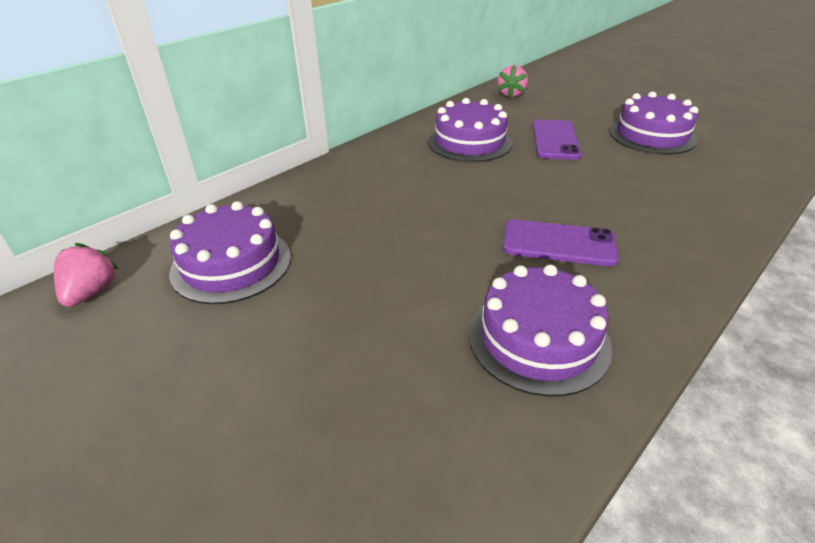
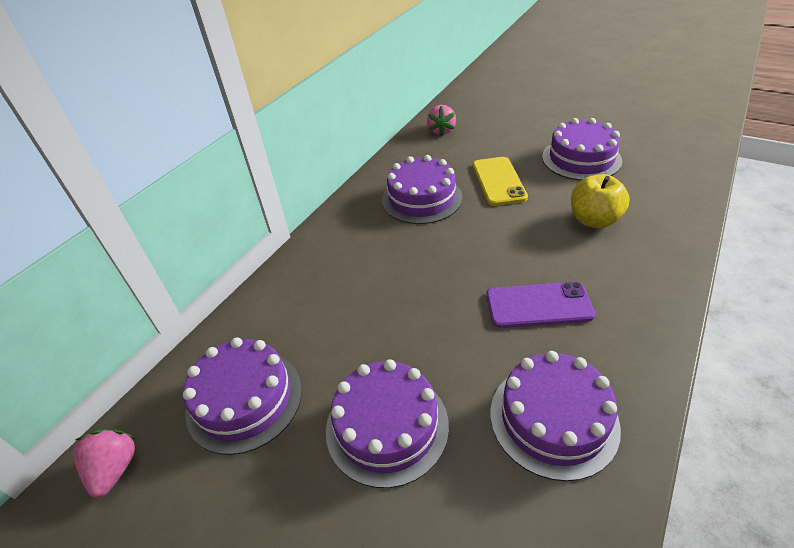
camera: 10 degrees left, 5 degrees up
purple phone [533,119,582,160] -> yellow phone [473,157,528,206]
none -> purple cake [326,359,449,488]
none -> yellow apple [571,174,630,228]

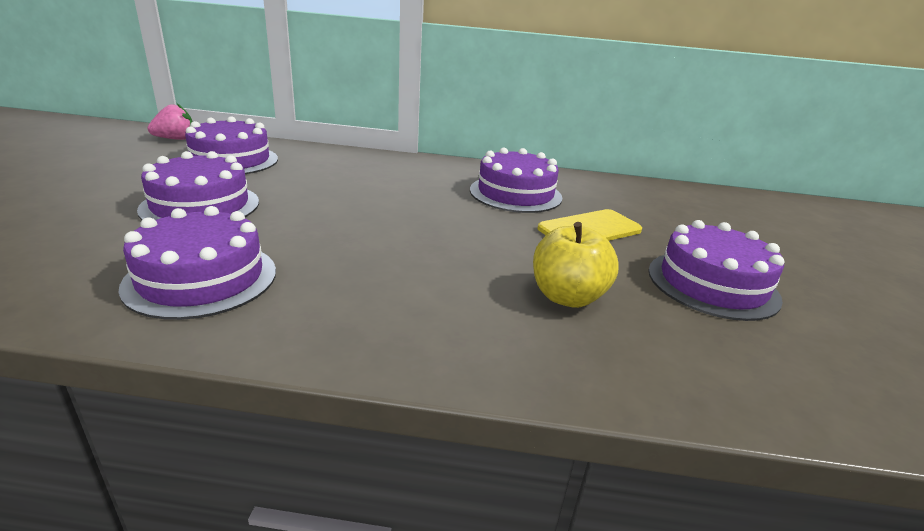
camera: 60 degrees right, 15 degrees down
pink strawberry [427,105,456,136] -> none
purple phone [486,282,595,328] -> none

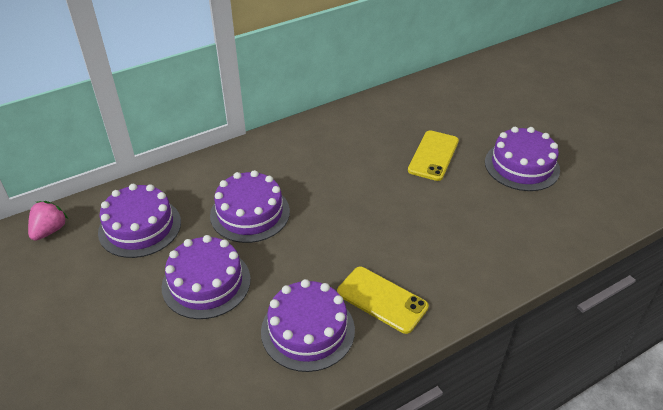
camera: 35 degrees left, 15 degrees up
purple cake [470,148,562,213] -> purple cake moved to [210,170,290,243]
yellow apple [533,222,619,308] -> none
none -> yellow phone [337,267,429,334]

